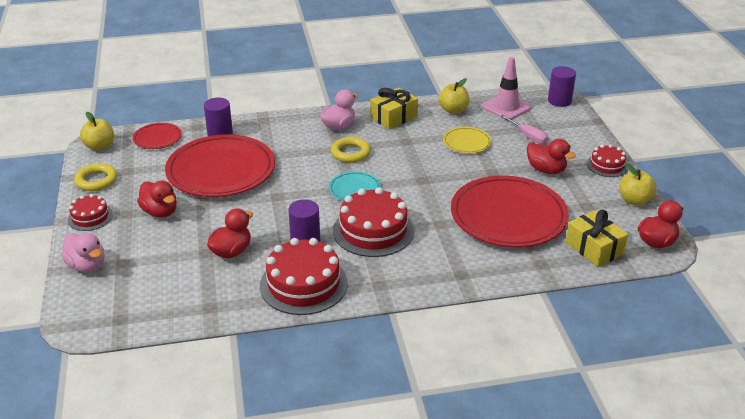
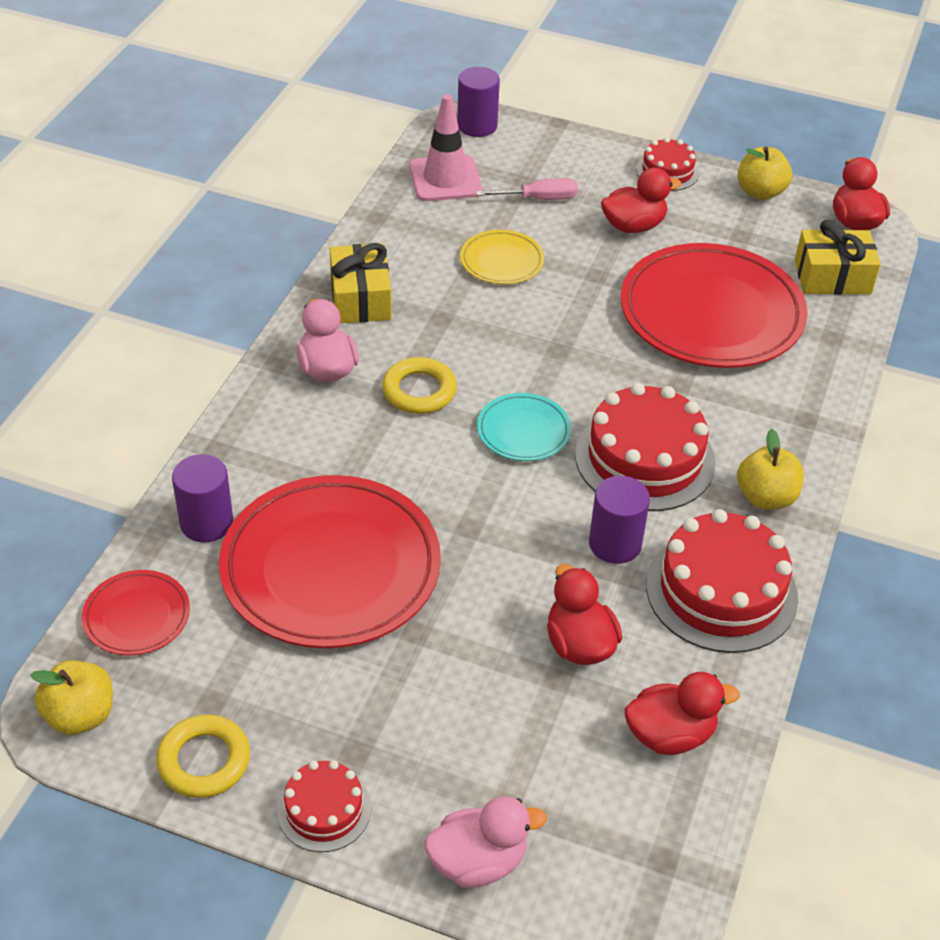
camera: 60 degrees left, 10 degrees up
red duck [137,181,177,218] -> red duck moved to [625,672,740,755]
yellow apple [438,78,469,114] -> yellow apple moved to [737,429,804,509]

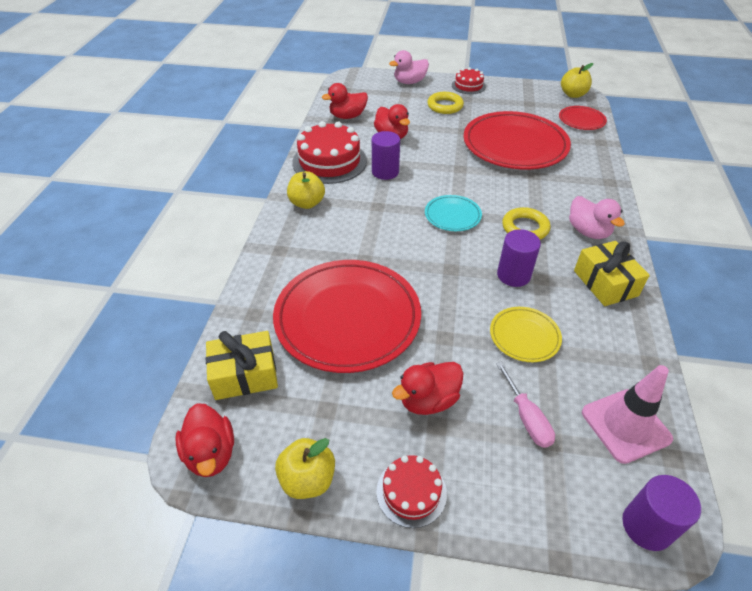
camera: 170 degrees right, 0 degrees up
yellow ring [156,714,250,798] -> yellow ring moved to [427,92,464,114]
purple cylinder [172,454,233,543] -> purple cylinder moved to [497,229,541,287]
pink screwdriver [476,178,578,200] -> pink screwdriver turned 90 degrees counterclockwise [496,362,555,448]
red cake [575,383,716,511] -> none

